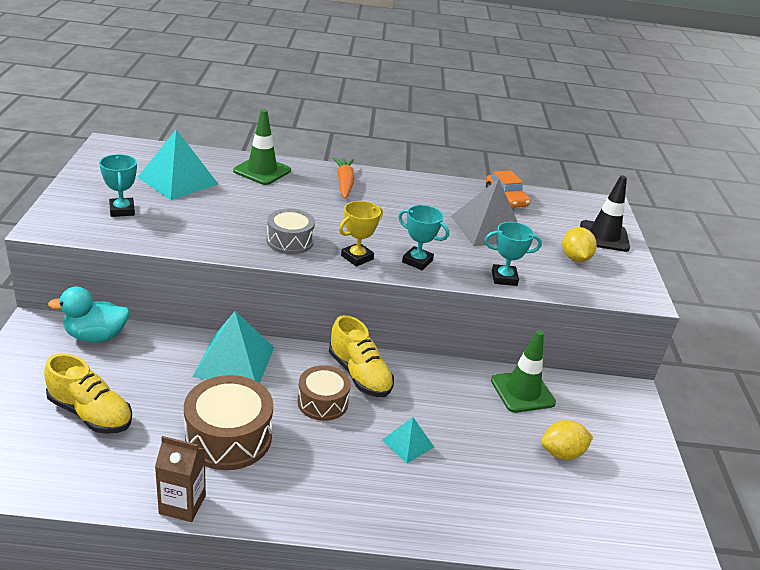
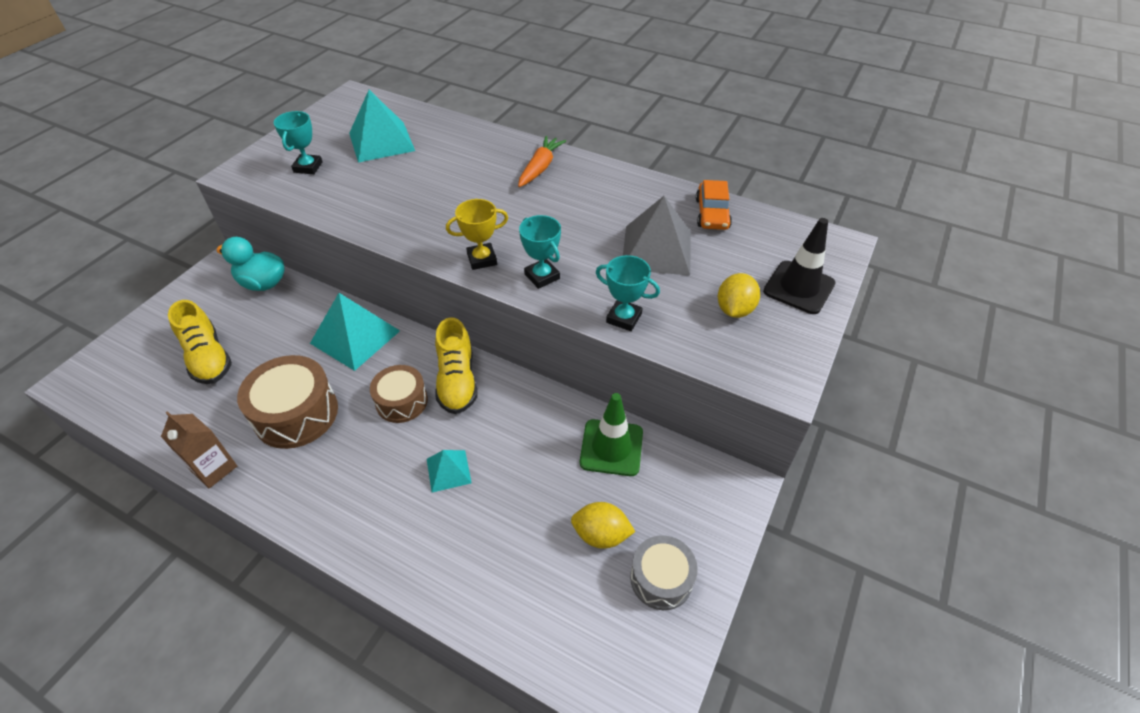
camera: 30 degrees right, 15 degrees up
green traffic cone [233,109,291,185] -> none
grey drum [267,208,315,254] -> grey drum moved to [630,535,698,610]

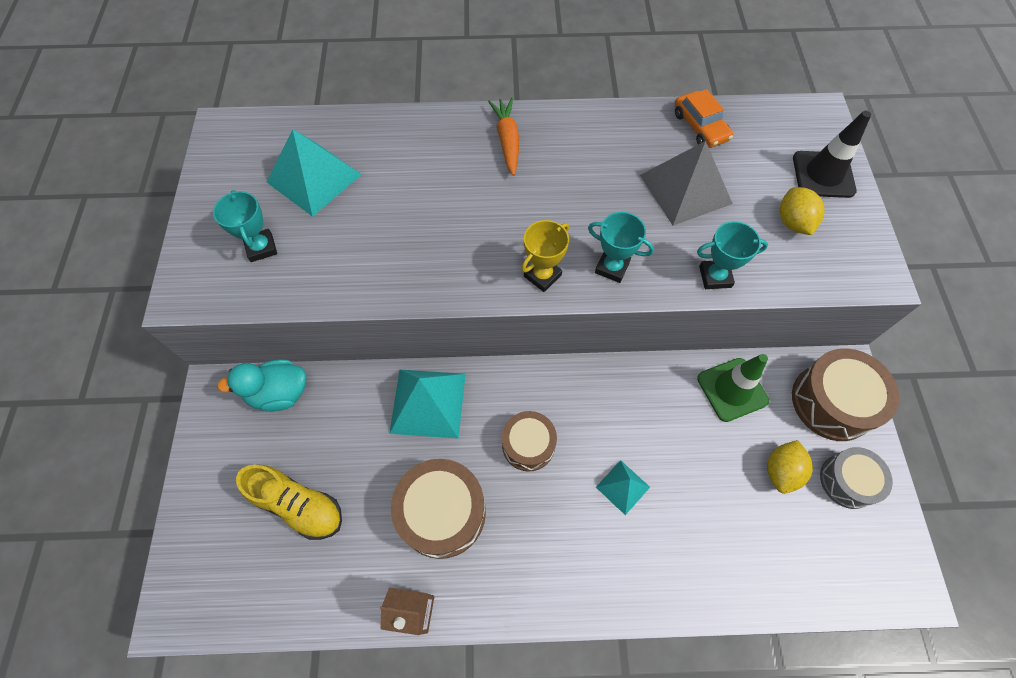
camera: 30 degrees left, 15 degrees up
yellow shoe [435,318,477,414] -> none
yellow lemon [571,502,636,549] -> yellow lemon turned 45 degrees counterclockwise [767,440,813,494]
none -> brown drum [792,348,899,441]

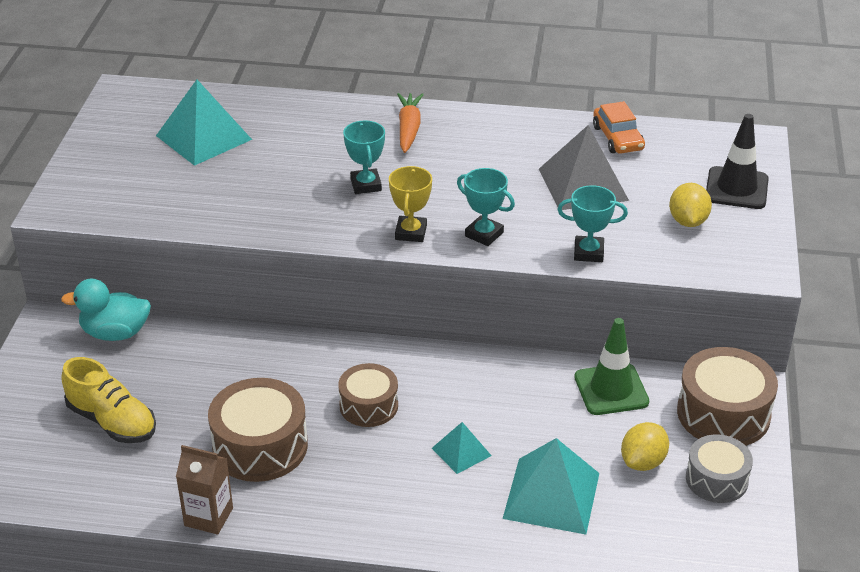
camera: 10 degrees right, 25 degrees down
turquoise trophy [213,190,277,262] -> turquoise trophy moved to [343,120,385,194]
turquoise pyramid [389,370,466,439] -> turquoise pyramid moved to [503,438,599,535]
yellow trophy [521,220,569,292] -> yellow trophy turned 45 degrees counterclockwise [389,166,432,242]

